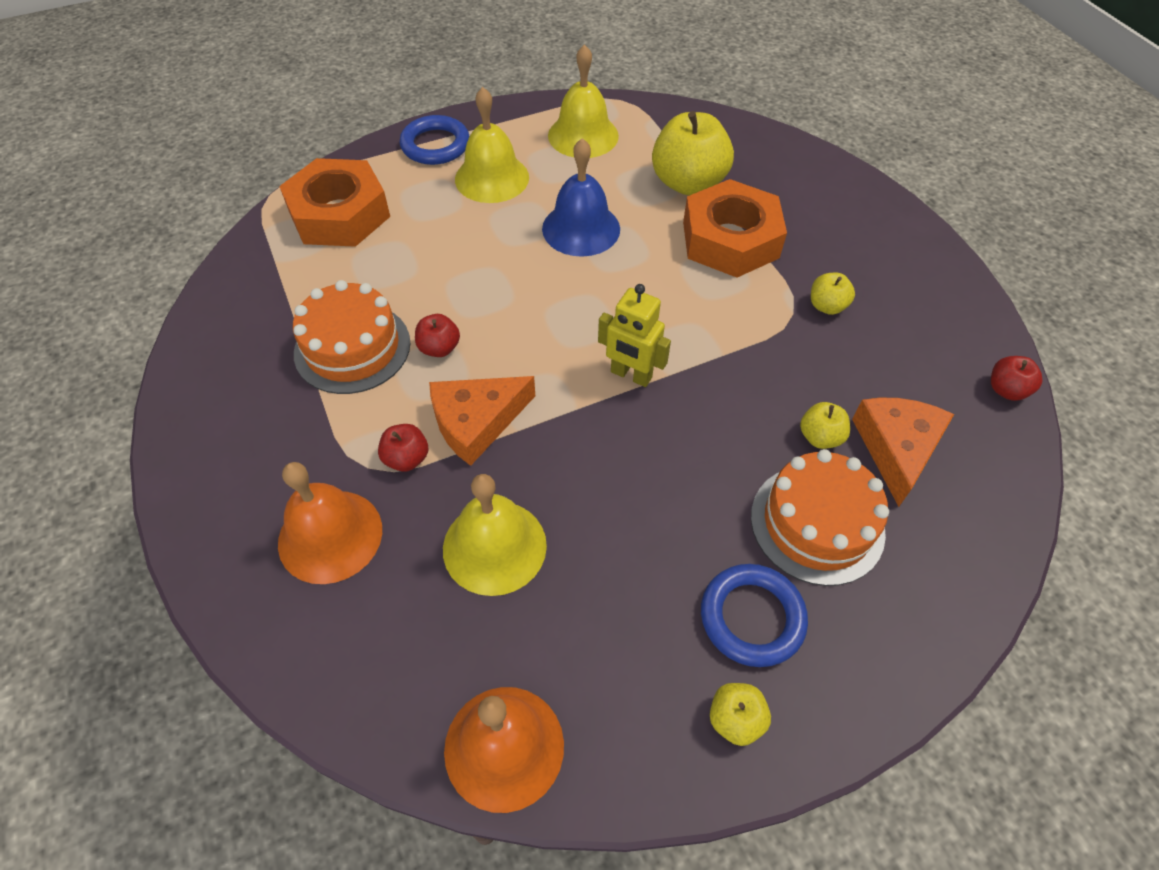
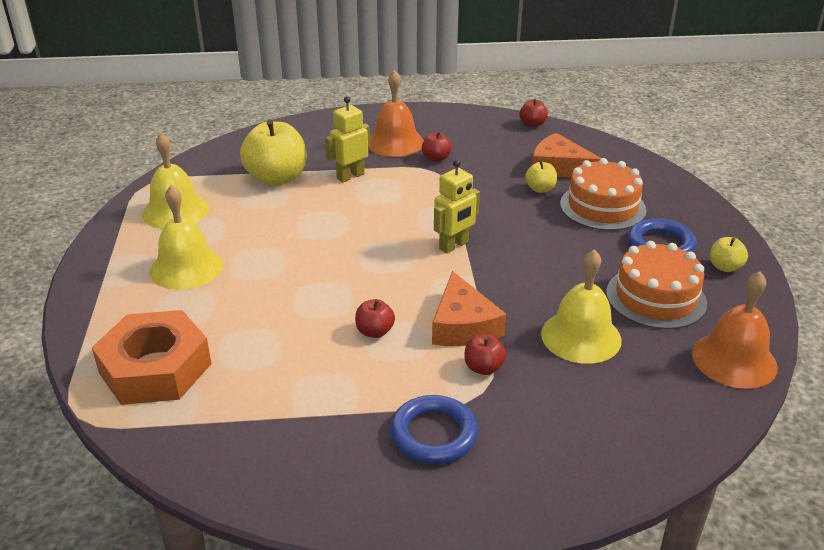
camera: 70 degrees left, 20 degrees down
orange bell [278,462,382,584] -> orange bell moved to [368,70,424,157]
orange cake [293,280,410,394] -> orange cake moved to [606,241,707,329]
blue ring [400,115,470,165] -> blue ring moved to [390,395,478,464]
blue bell [542,138,620,257] -> none
orange nut [683,179,787,278] -> yellow robot [325,96,370,183]
yellow apple [811,273,855,315] -> red apple [422,131,452,162]

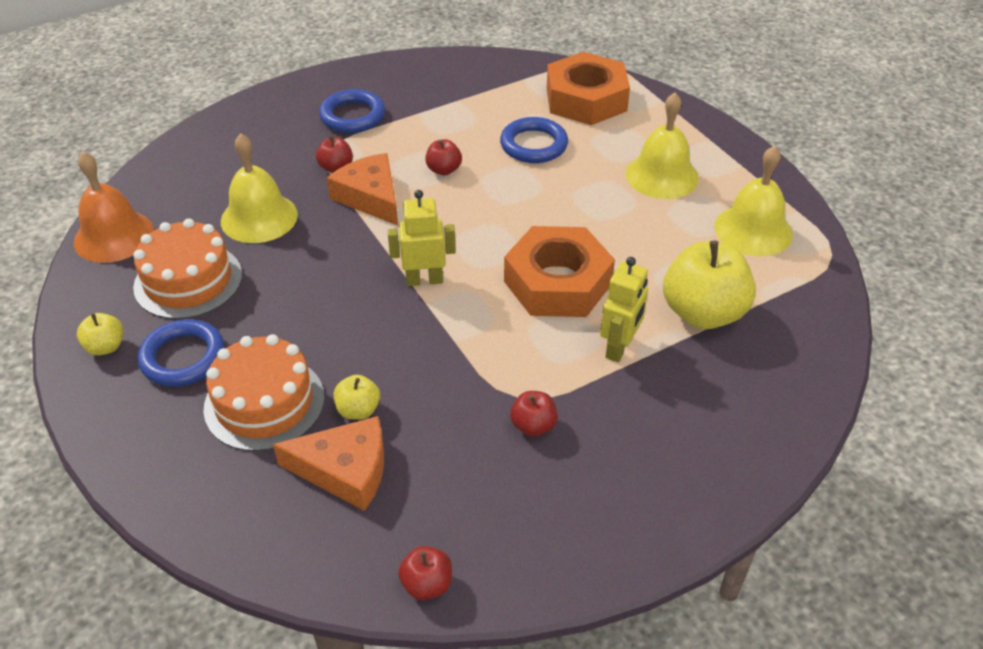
camera: 155 degrees right, 10 degrees up
orange bell [368,70,424,157] -> none
yellow robot [434,160,480,254] -> yellow robot turned 60 degrees clockwise [388,190,456,286]
none -> blue ring [500,117,568,163]
none -> orange nut [504,226,615,317]

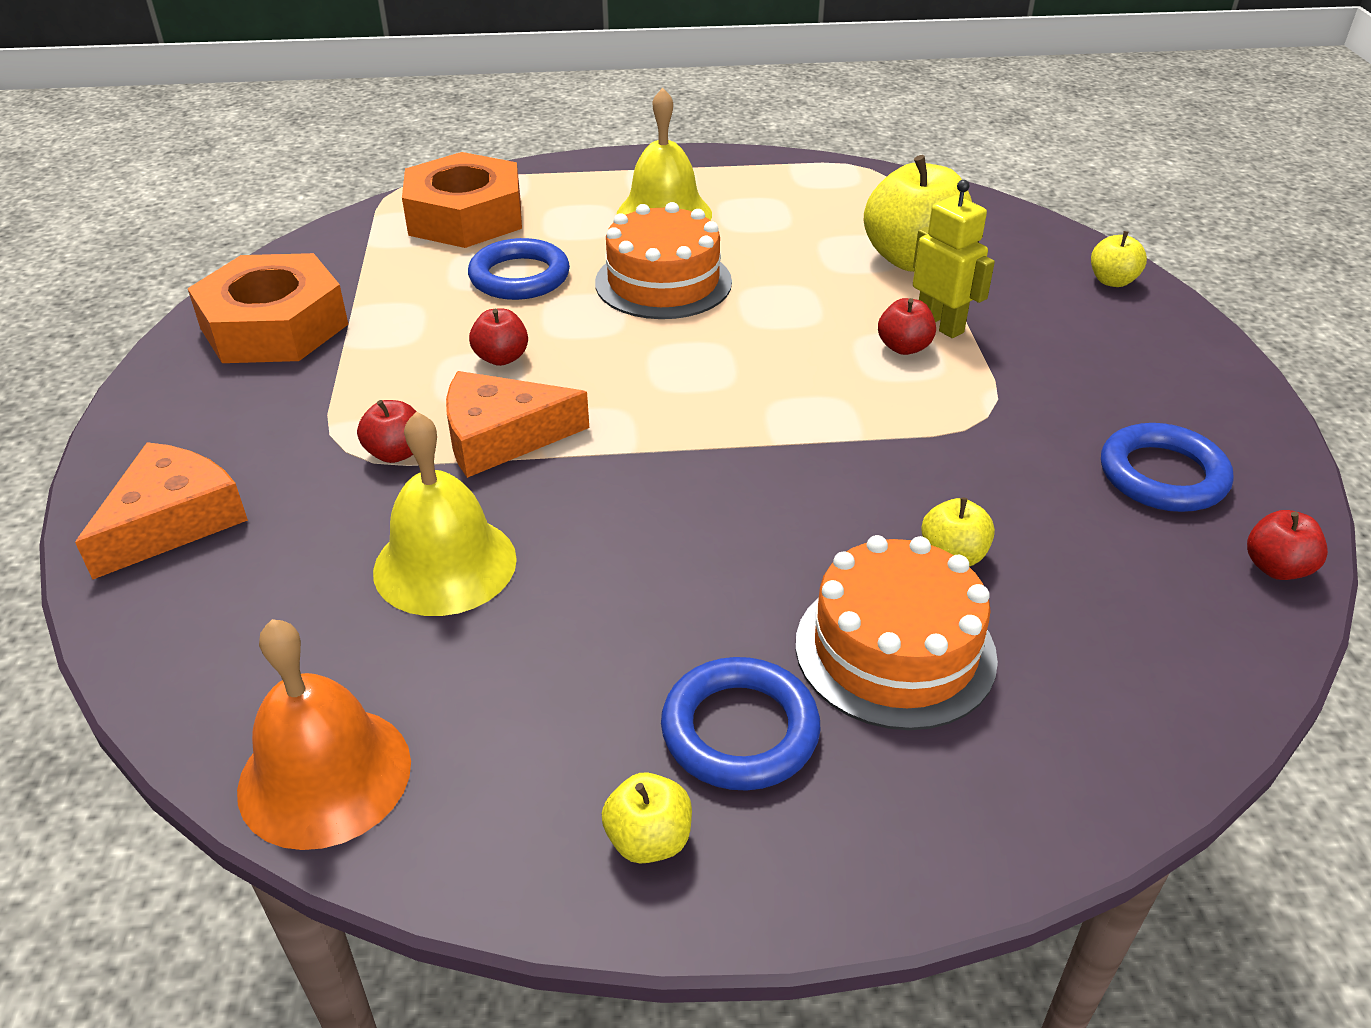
camera: 65 degrees left, 5 degrees down
orange cake [133,218,242,319] -> orange cake moved to [595,202,732,319]
orange cheese [273,416,384,511] -> orange cheese moved to [75,442,248,580]
blue ring [319,89,385,133] -> blue ring moved to [1101,423,1233,512]
yellow robot [388,190,456,286] -> none
orange nut [504,226,615,317] -> orange nut moved to [188,253,349,363]
red apple [510,391,558,437] -> red apple moved to [878,298,936,355]
yellow bell [714,146,793,256] -> none
none -> yellow apple [1091,231,1147,287]

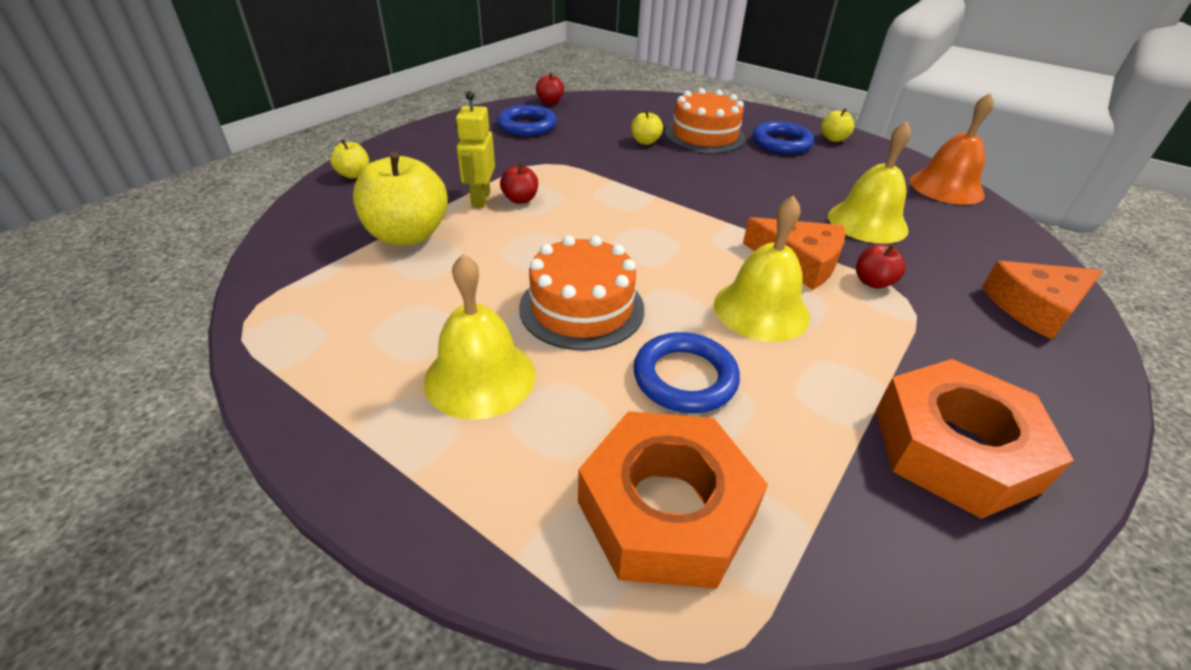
camera: 140 degrees left, 0 degrees up
red apple [469,309,528,366] -> yellow bell [714,195,810,342]

